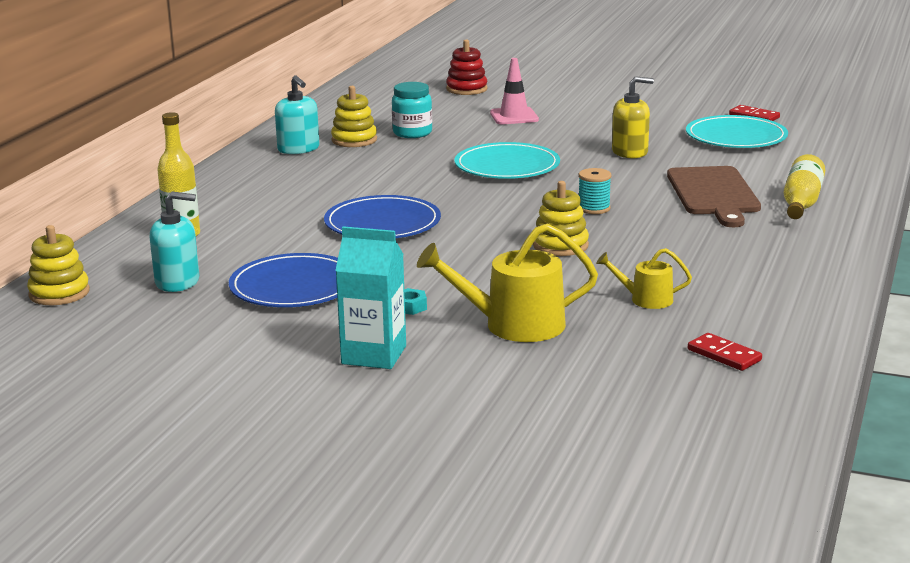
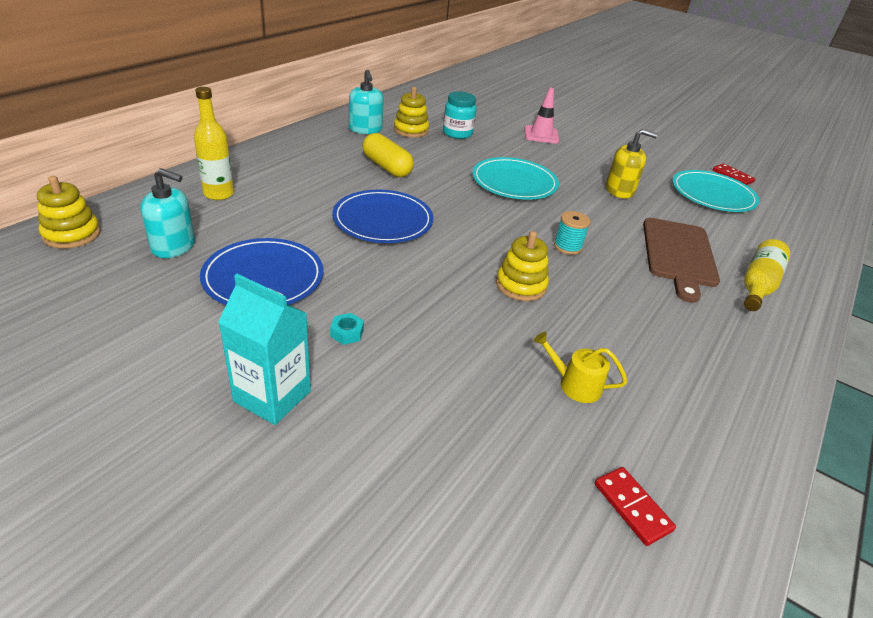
camera: 10 degrees right, 15 degrees up
yellow watering can [417,223,598,342] -> none
red stacking toy [446,39,488,95] -> none
none -> yellow capsule [363,133,414,177]

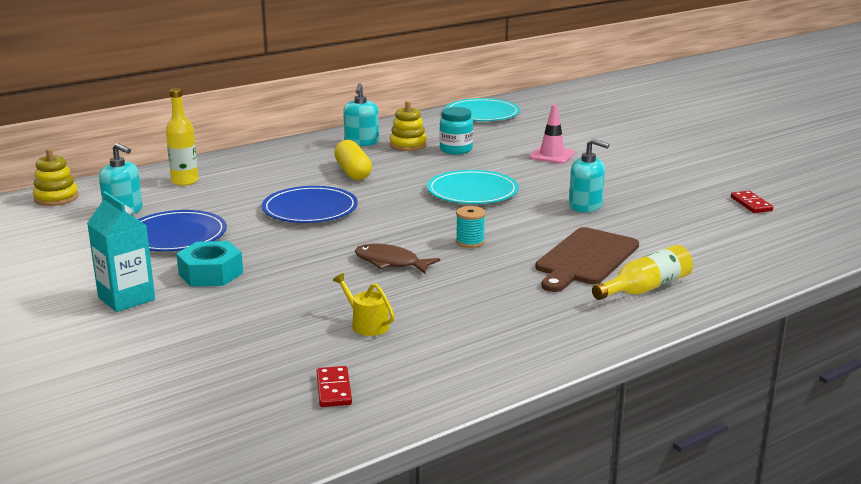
camera: 25 degrees right, 15 degrees down
turquoise nut [330,313,364,345] -> turquoise nut [176,241,243,287], size x2.19
yellow stacking toy [496,231,549,301] -> brown fish [355,244,440,274]
yellow soap dispenser [606,129,658,199] -> turquoise soap dispenser [569,138,609,212]
turquoise plate [672,170,759,212] -> turquoise plate moved to [446,98,520,121]

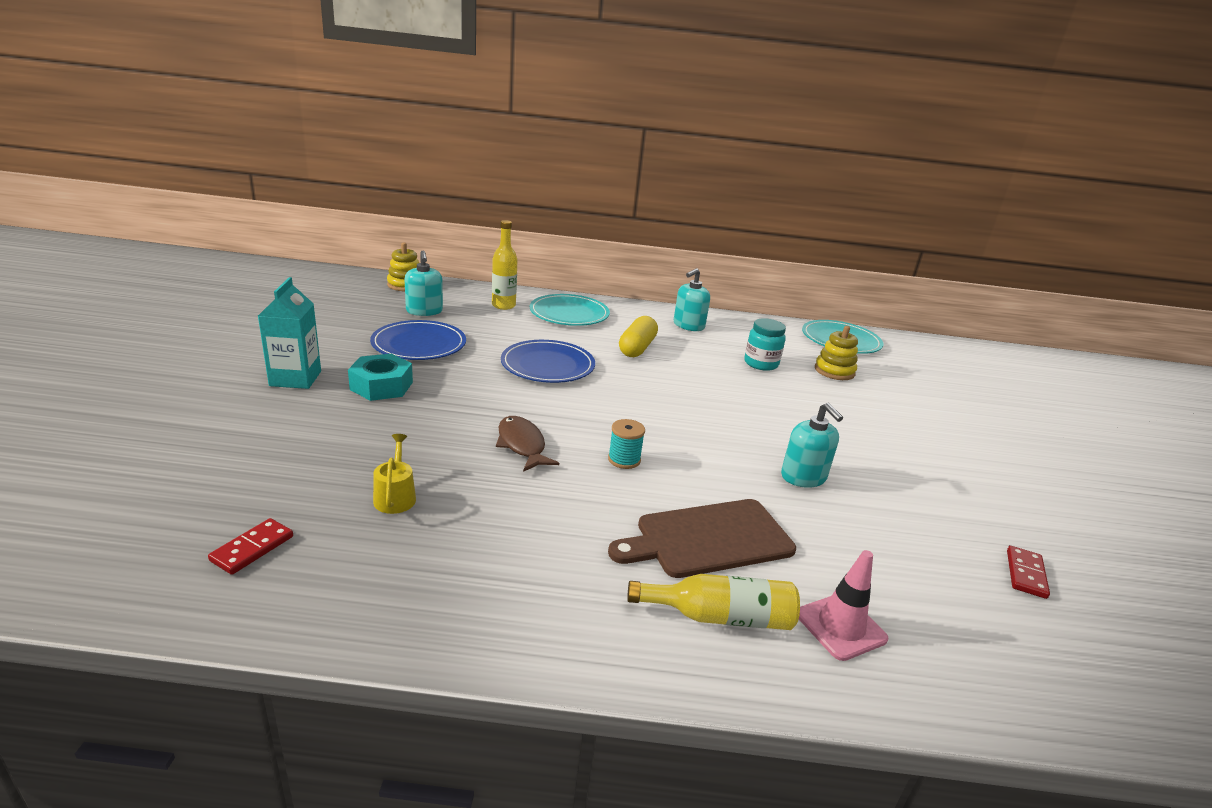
camera: 35 degrees right, 5 degrees up
yellow stacking toy [390,101,427,151] -> yellow stacking toy moved to [815,326,858,380]
turquoise plate [427,170,519,204] -> turquoise plate moved to [530,294,610,326]
pink traffic cone [529,104,575,164] -> pink traffic cone moved to [799,550,888,661]

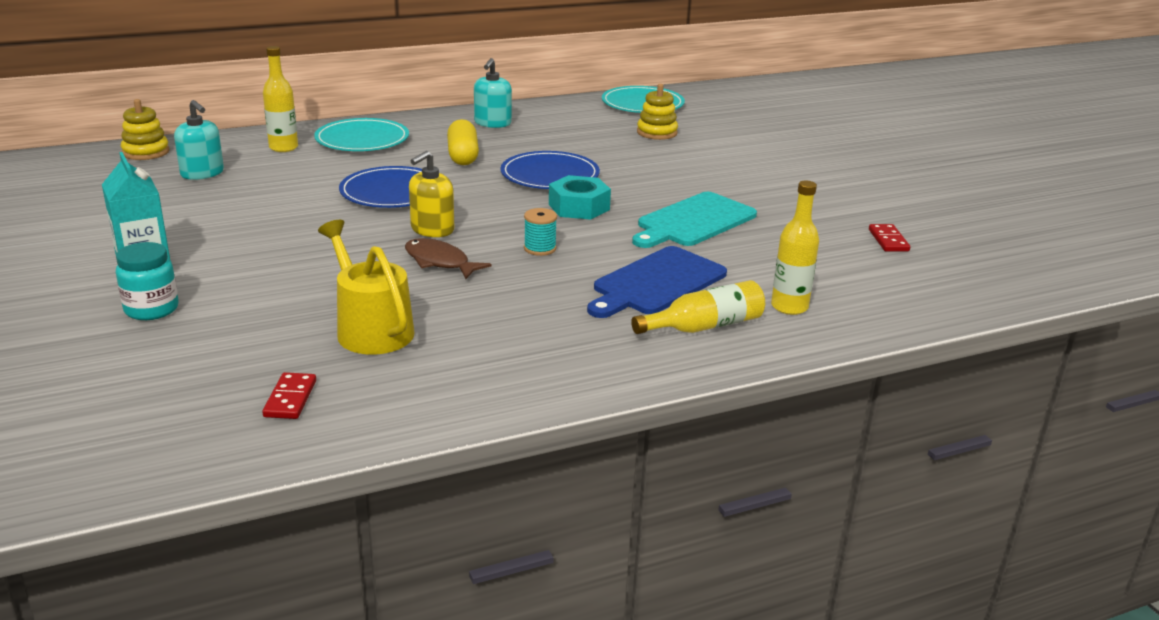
camera: 25 degrees left, 0 degrees up
turquoise nut [348,354,413,401] -> turquoise nut moved to [549,175,611,220]
blue plate [370,320,466,360] -> blue plate moved to [500,151,600,189]
yellow watering can [373,434,416,514] -> yellow watering can [318,220,415,355], size x1.83
brown cutting board [608,499,796,578] -> blue cutting board [587,246,727,318]
turquoise jar [744,318,786,371] -> turquoise jar moved to [116,242,179,320]
turquoise soap dispenser [781,403,843,488] -> turquoise cutting board [632,192,757,248]
pink traffic cone [799,550,888,661] -> yellow bottle [771,181,819,315]
none -> yellow soap dispenser [409,151,454,237]

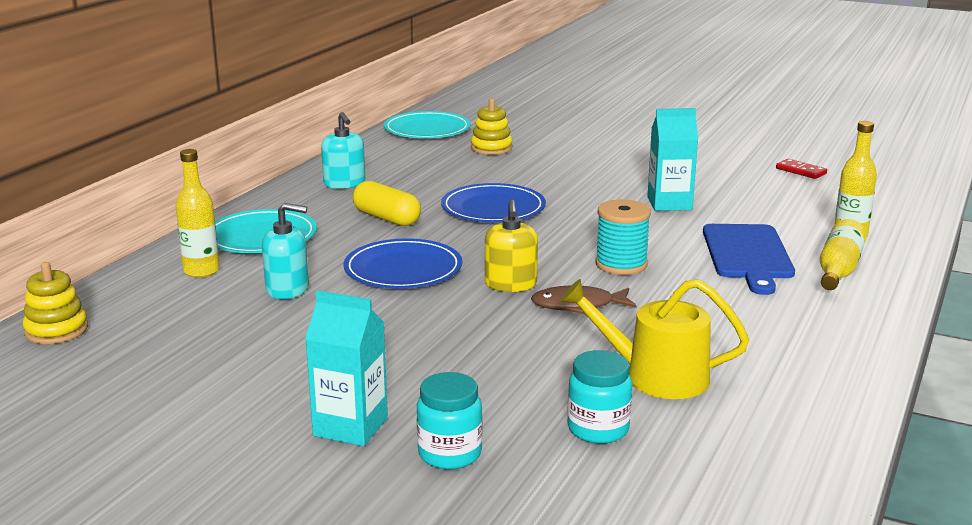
camera: 40 degrees left, 5 degrees down
turquoise soap dispenser [174,100,224,180] -> turquoise soap dispenser moved to [262,203,309,299]
red domino [262,372,316,419] -> none
turquoise spool [524,208,557,256] -> turquoise spool [595,199,651,275], size x1.57
turquoise nut [549,175,611,220] -> none
turquoise cutting board [632,192,757,248] -> turquoise carton [647,108,698,211]
none -> turquoise jar [567,350,632,444]

